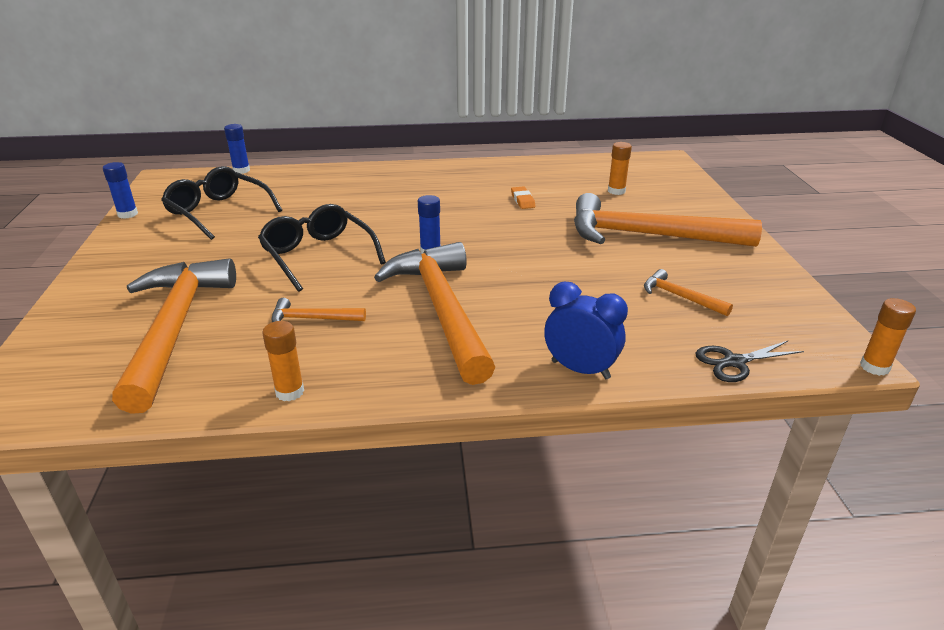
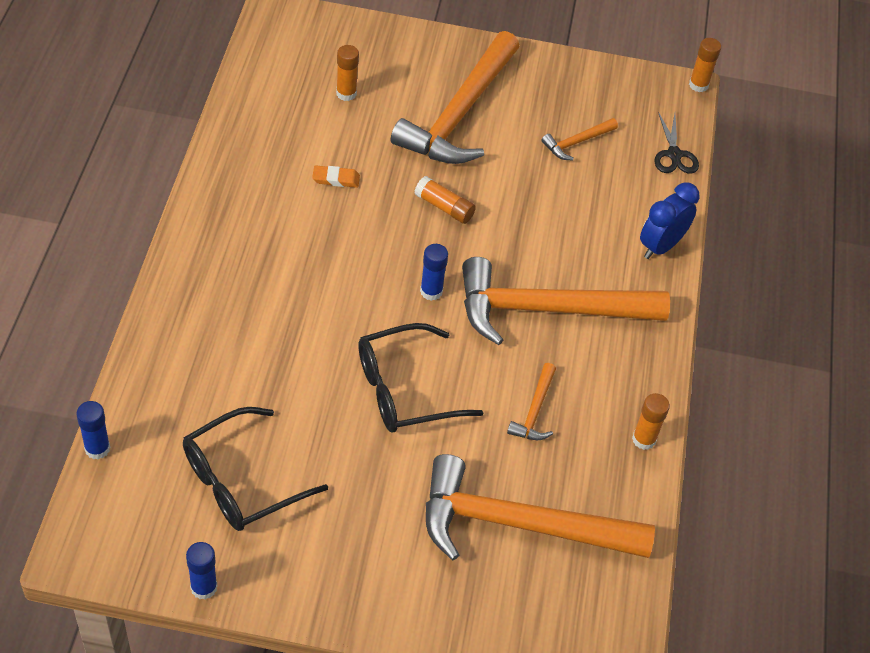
camera: 80 degrees left, 20 degrees up
none -> orange glue stick [414,176,476,224]

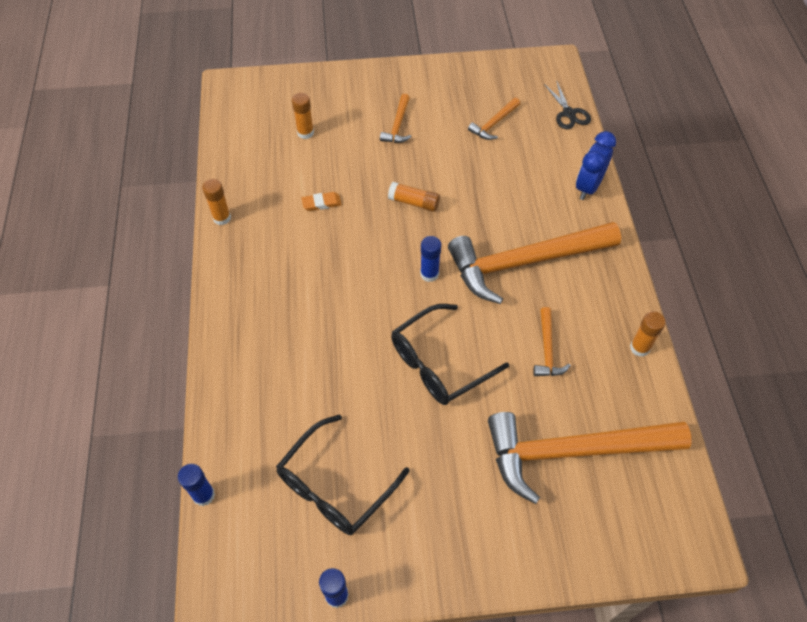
camera: 10 degrees left, 5 degrees up
orange hammer [391,31,520,164] -> orange hammer [380,94,411,143], size x0.42
orange glue stick [689,38,721,92] -> orange glue stick moved to [202,179,231,225]

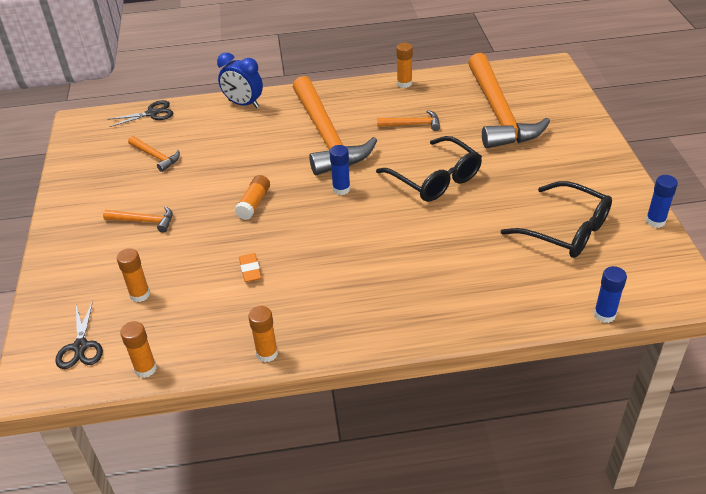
camera: 90 degrees left, 15 degrees down
none -> black scissors [56,301,103,369]
none -> orange glue stick [120,321,157,378]

